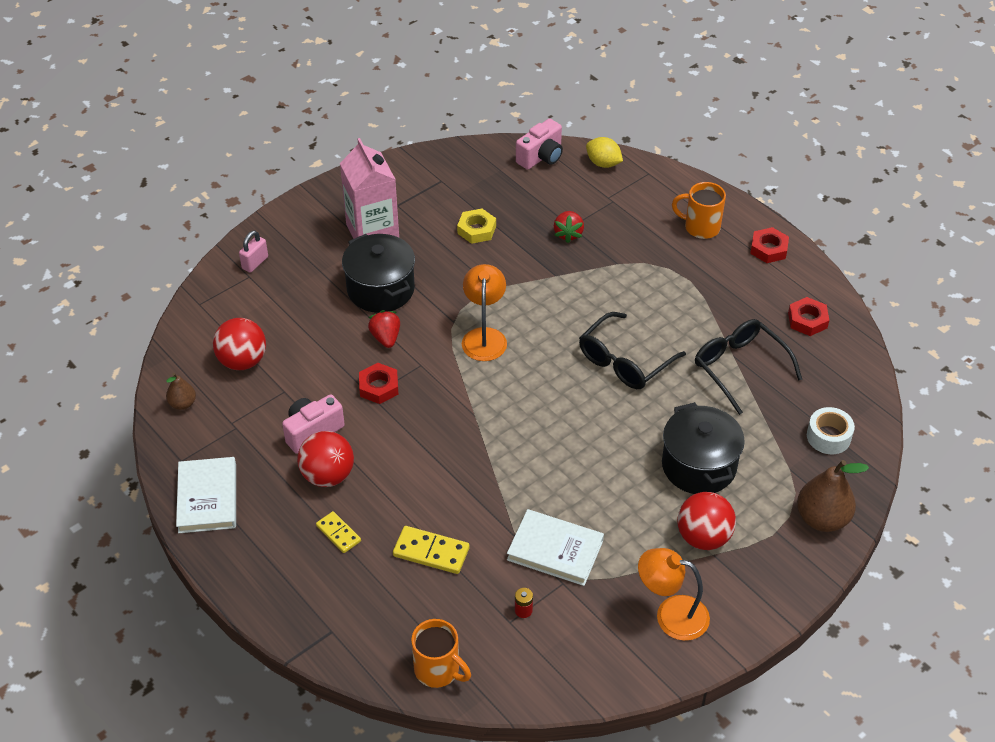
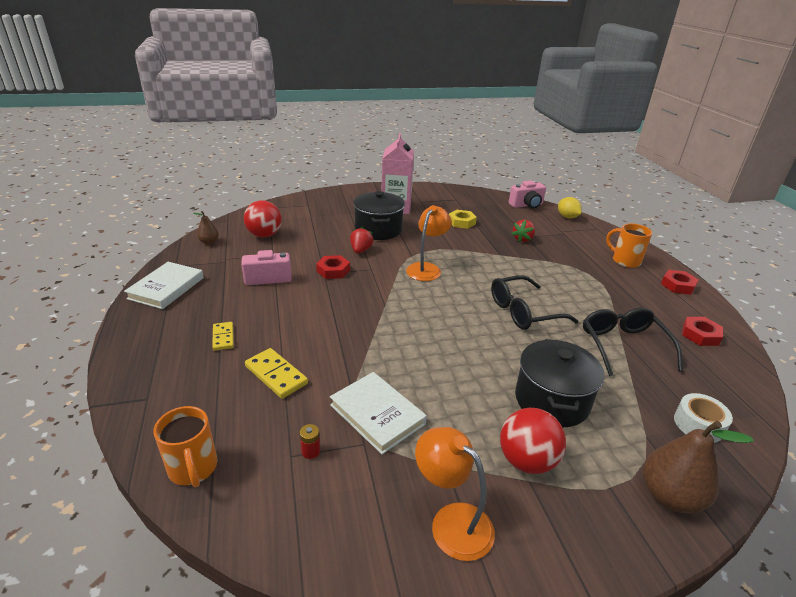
camera: 25 degrees right, 15 degrees down
pink padlock [239,231,268,273] -> none
red ball [297,431,354,487] -> none

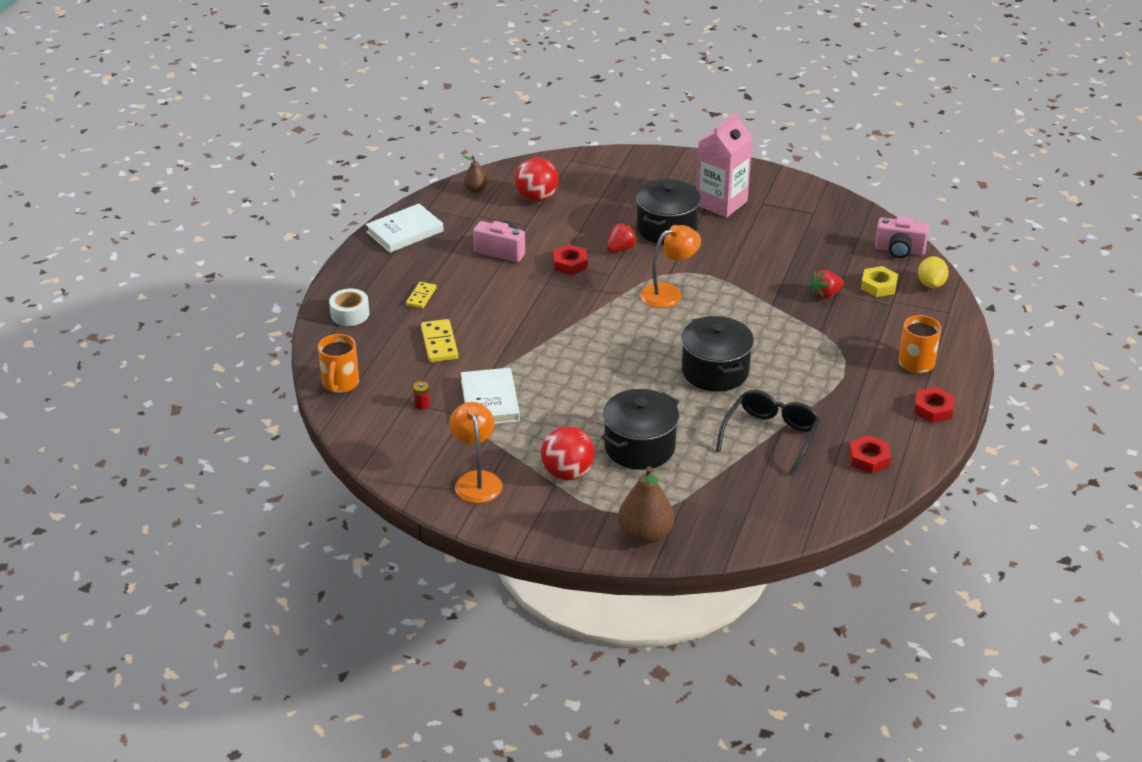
camera: 35 degrees right, 5 degrees up
yellow nut [449,210,477,229] -> yellow nut moved to [861,266,898,297]
black glasses [491,275,578,330] -> black pot [681,316,754,392]
white tape [674,393,733,443] -> white tape moved to [329,289,369,326]

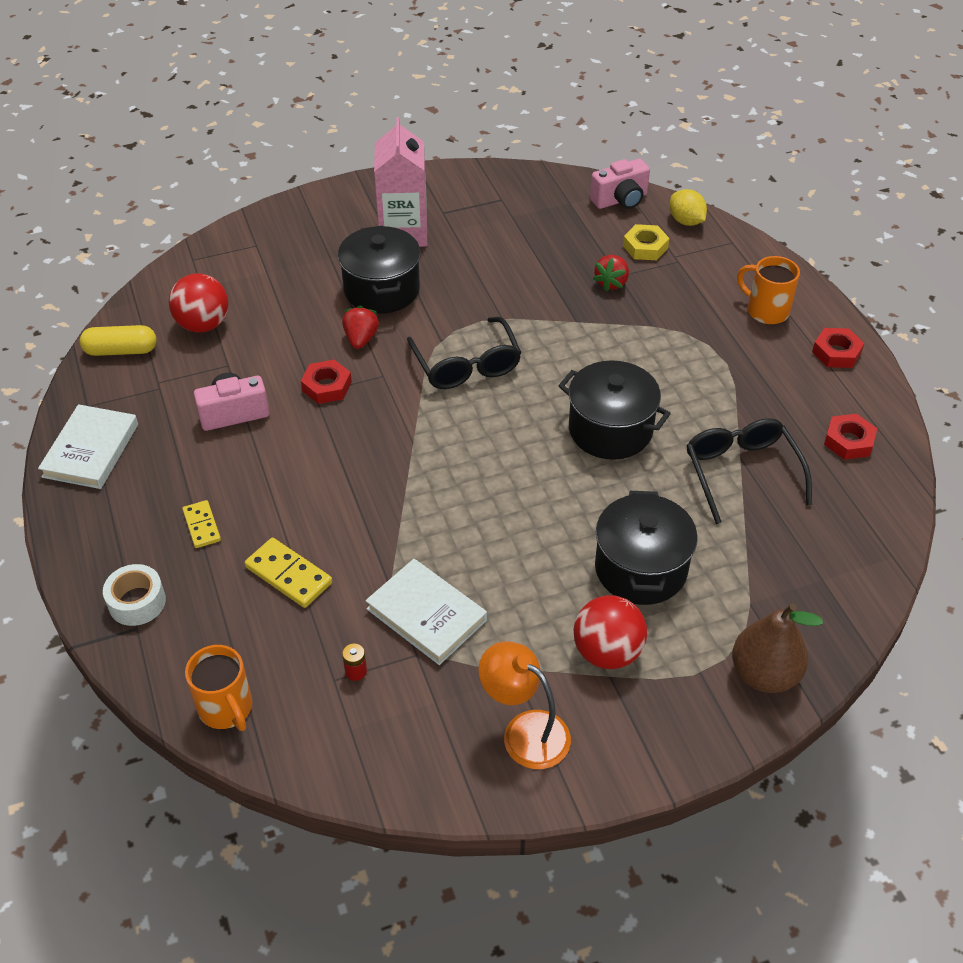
camera: 40 degrees left, 10 degrees up
brown pear [462,156,487,193] -> yellow capsule [80,325,157,356]
orange lamp [640,225,701,308] -> black glasses [407,317,522,389]

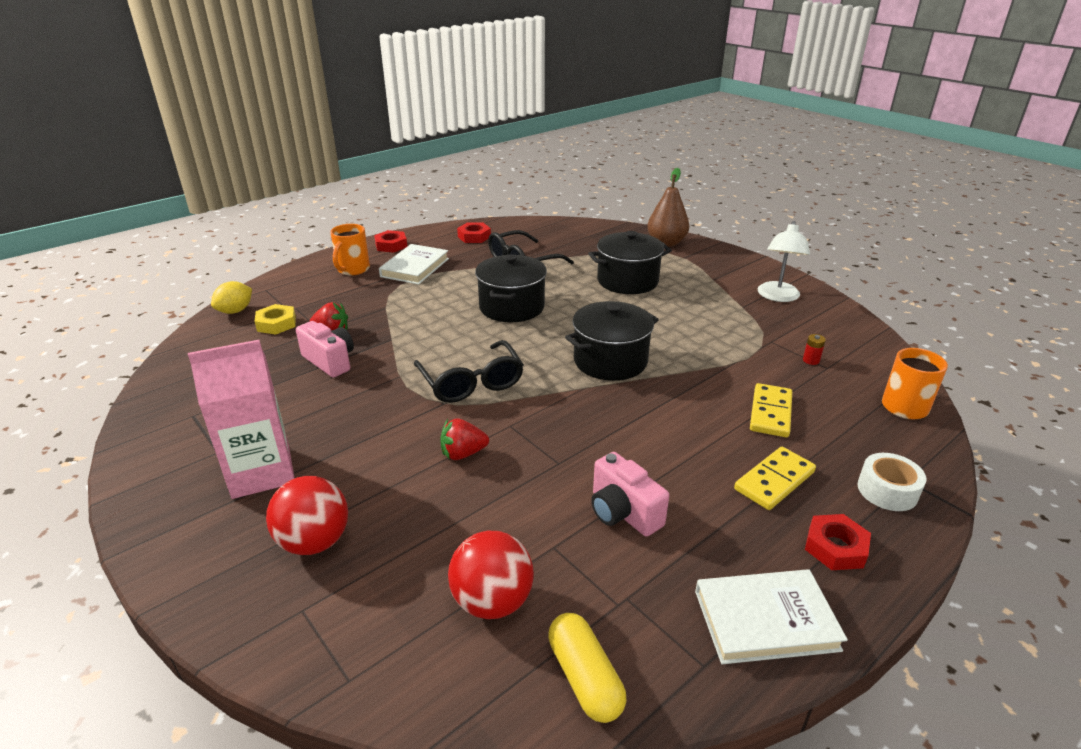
camera: 110 degrees left, 15 degrees down
yellow domino [182,500,221,548] -> yellow domino [734,447,816,510], size x1.52
red nut [301,360,352,404] -> red nut moved to [805,514,871,570]
black pot [338,226,421,314] -> black pot moved to [565,301,659,381]
white book [365,559,487,665] -> white book moved to [379,244,449,285]
black glasses [407,317,522,389] -> black glasses turned 105 degrees clockwise [414,340,524,403]
orange lamp [479,641,571,769] -> white lamp [758,221,810,302]
red ball [573,595,647,669] -> red ball moved to [266,476,348,555]
pink camera [590,159,650,209] -> pink camera moved to [296,321,354,378]

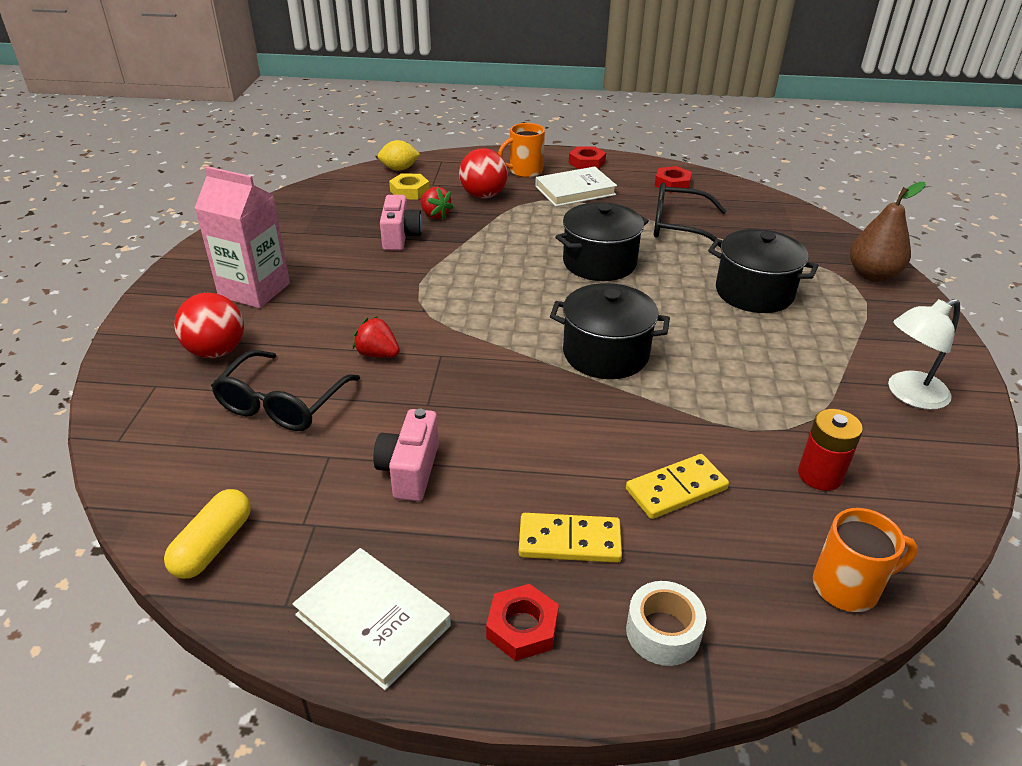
camera: 45 degrees right, 5 degrees up
black glasses [414,340,524,403] -> black glasses moved to [211,350,360,431]
red ball [448,531,534,619] -> red ball moved to [459,148,508,199]
red battery [803,334,826,365] -> red battery [798,409,863,491], size x1.92

